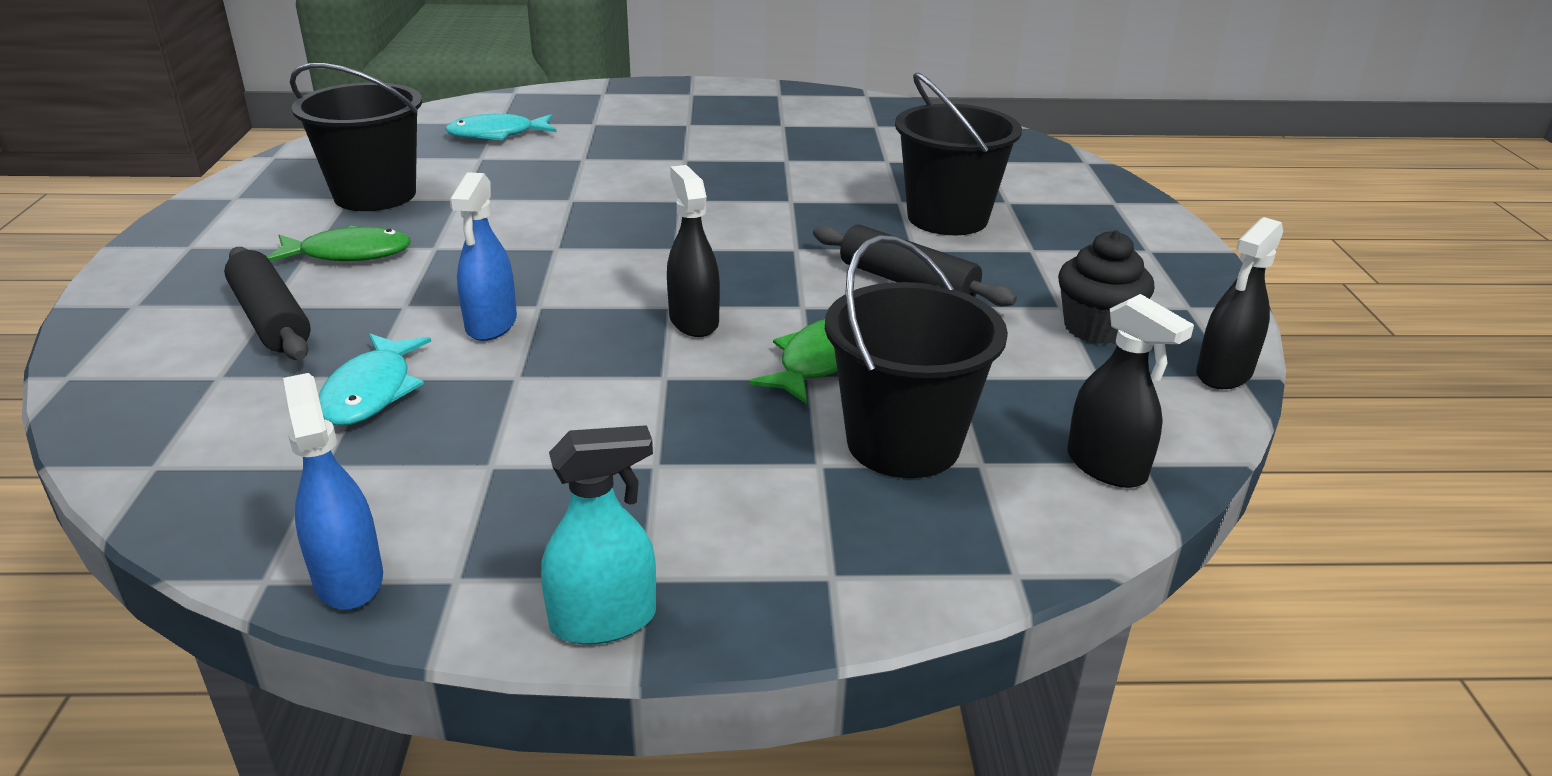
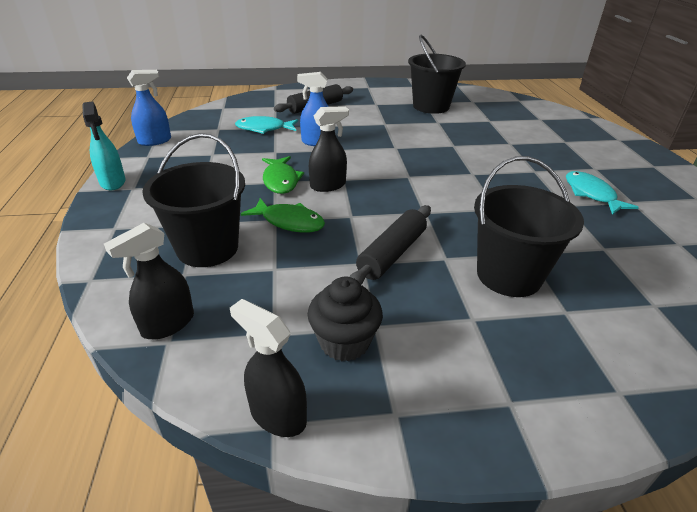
camera: 85 degrees right, 5 degrees up
green fish [266,226,411,261] -> green fish moved to [262,156,304,194]
turquoise fish [445,114,556,140] -> turquoise fish moved to [566,171,639,215]

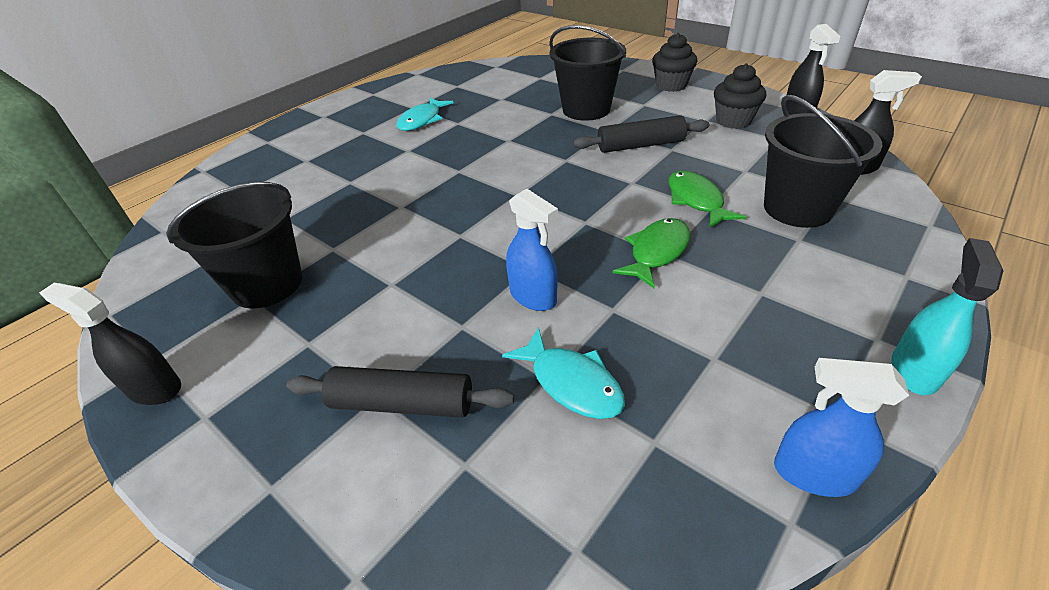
camera: 130 degrees left, 5 degrees up
black spray bottle [309,106,349,192] -> black spray bottle moved to [39,283,181,405]
none -> black cupcake [652,33,697,92]

